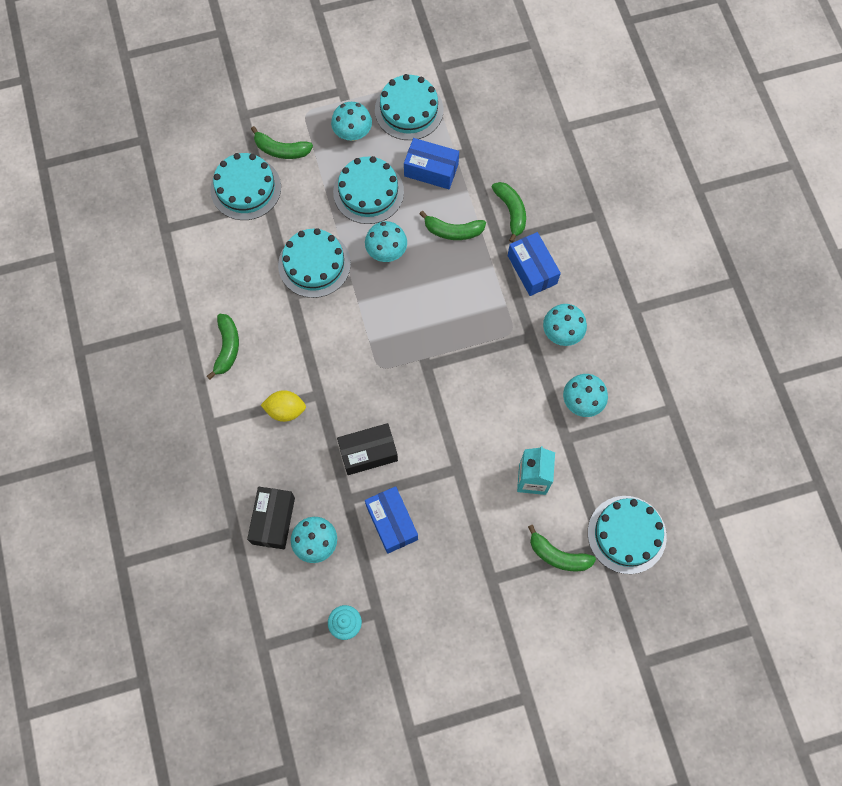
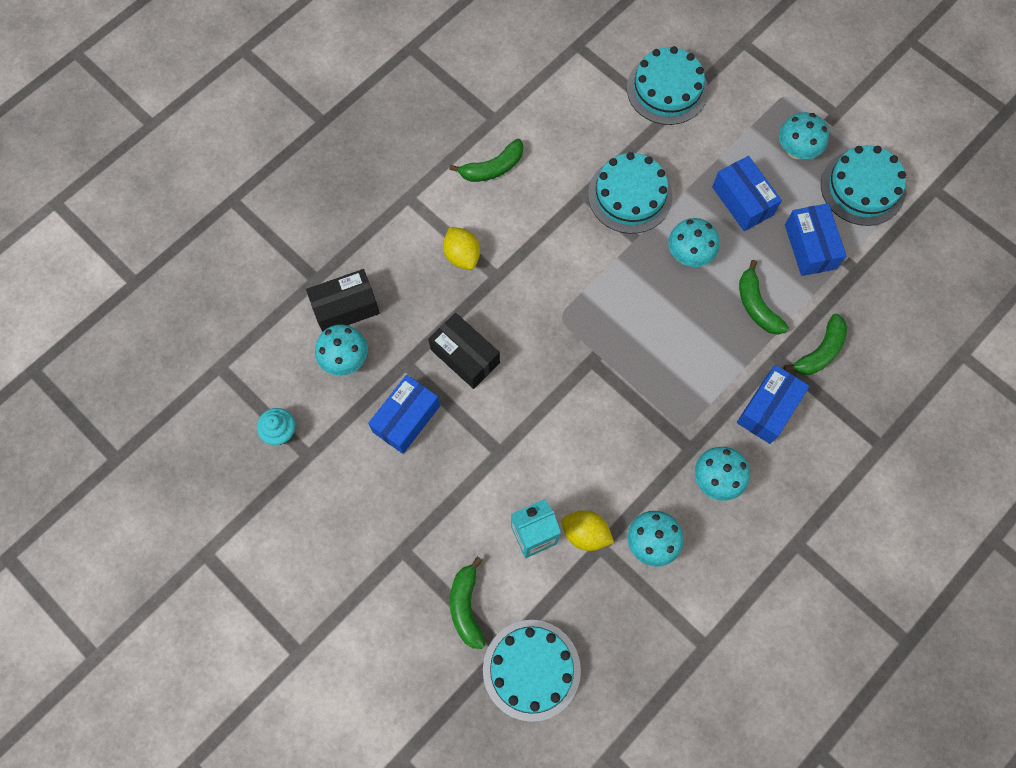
camera: 60 degrees right, 0 degrees up
green banana [251,126,313,159] -> none
turquoise cake [333,156,404,224] -> blue box [712,156,782,231]
none -> yellow lemon [561,510,614,551]

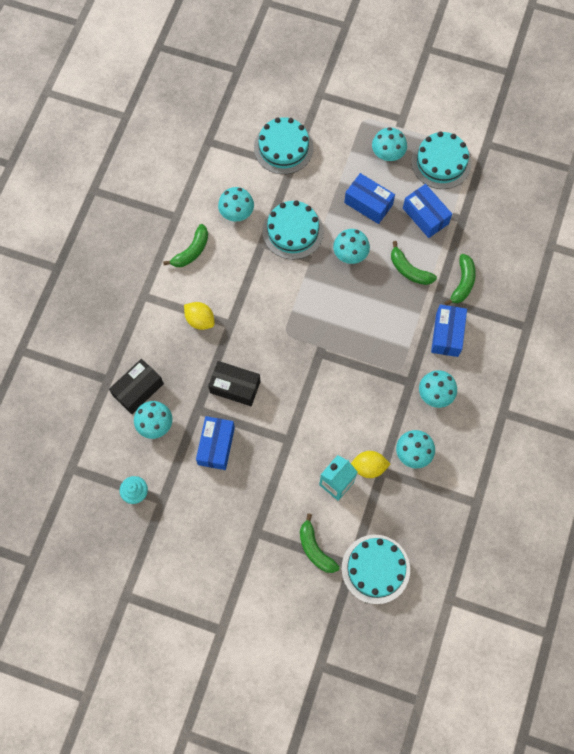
camera: 25 degrees left, 0 degrees up
none -> turquoise mushroom [218,187,254,222]

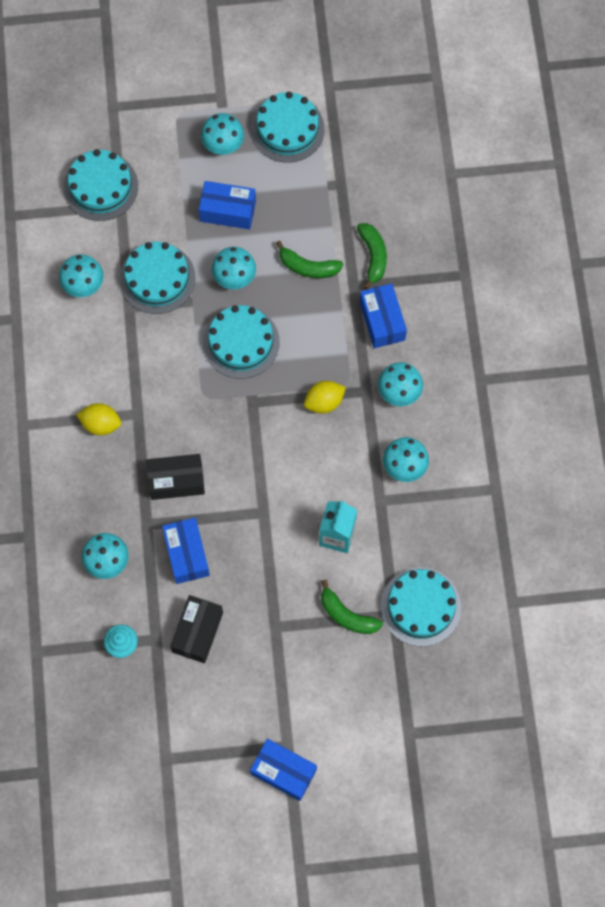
camera: 25 degrees left, 0 degrees up
black box [109,359,164,414] -> black box moved to [170,595,223,663]
green banana [163,224,208,267] -> none
yellow lemon [351,451,391,478] -> yellow lemon moved to [304,381,346,414]
blue box [403,184,452,238] -> blue box moved to [250,739,317,801]
none -> turquoise cake [203,305,280,379]

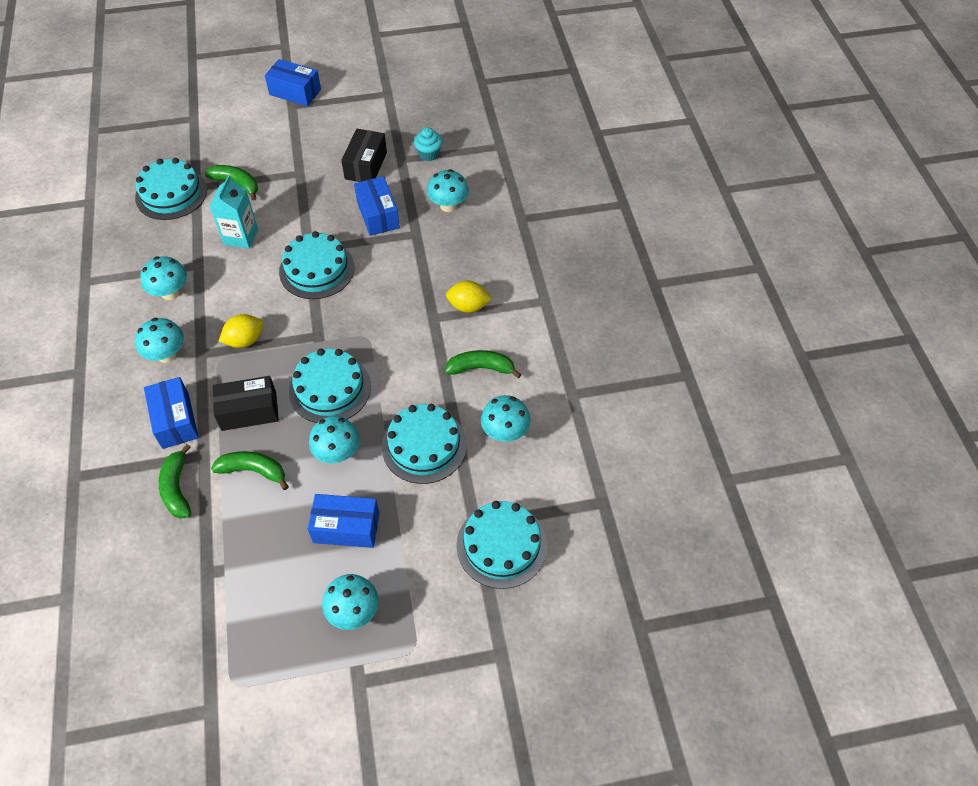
camera: 175 degrees right, 15 degrees down
black box [146,454,205,500] -> black box moved to [212,376,279,431]
turquoise cake [251,92,325,163] -> turquoise cake moved to [279,231,354,299]
none -> green banana [445,350,522,379]

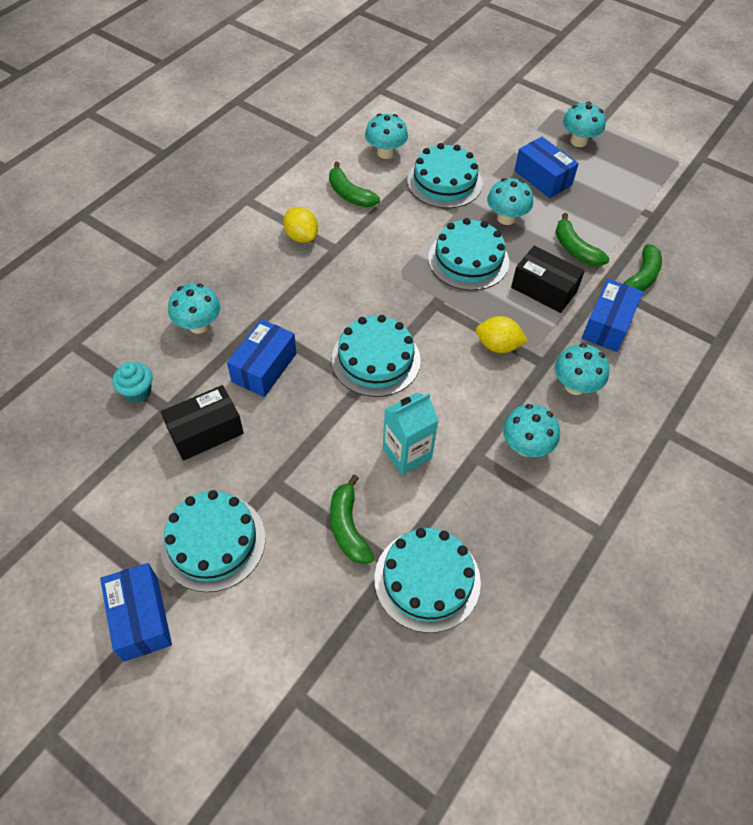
camera: 135 degrees left, 0 degrees up
turquoise cake [456,501,547,589] -> turquoise cake moved to [160,490,265,592]

